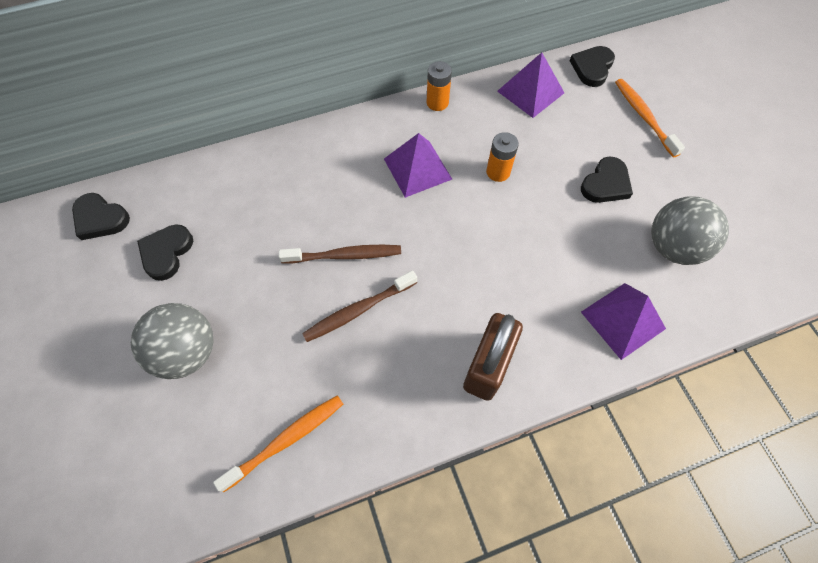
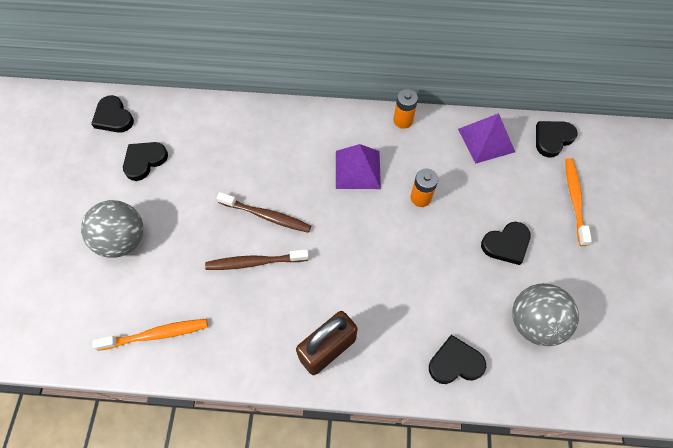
camera: 25 degrees right, 0 degrees up
purple pyramid [581,283,666,360] -> black heart [429,335,486,384]

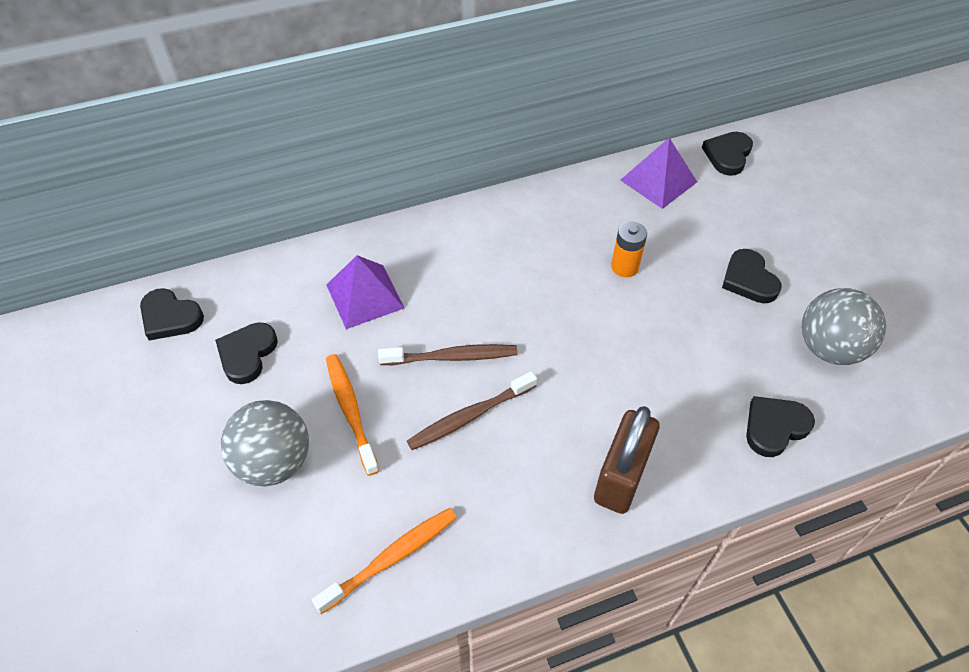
camera: 25 degrees left, 10 degrees down
purple pyramid [336,144,381,189] -> purple pyramid moved to [326,255,404,329]
orange battery [393,89,418,129] -> none
black heart [481,222,531,265] -> black heart turned 120 degrees clockwise [722,249,782,303]
orange toothbrush [565,158,592,246] -> orange toothbrush moved to [326,354,379,476]

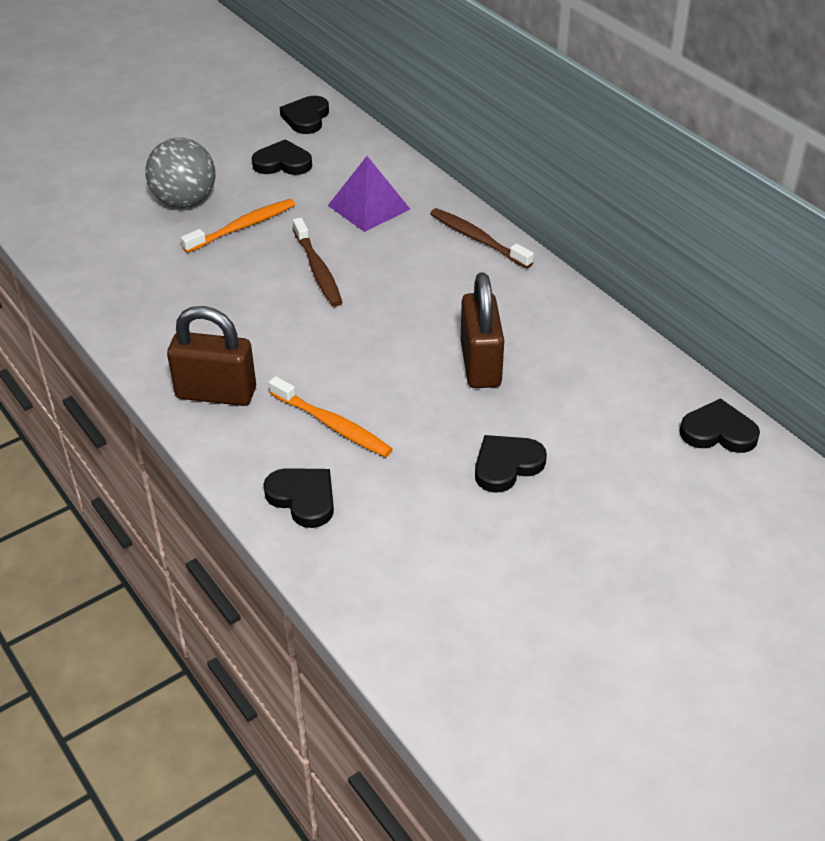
camera: 75 degrees right, 10 degrees down
orange toothbrush [312,508,457,614] -> orange toothbrush moved to [269,376,393,457]
brown toothbrush [407,371,537,450] -> brown toothbrush moved to [430,208,534,268]
orange battery [611,222,647,277] -> brown padlock [461,272,504,388]
purple pyramid [620,138,697,209] -> none
grey ball [801,288,886,365] -> none

